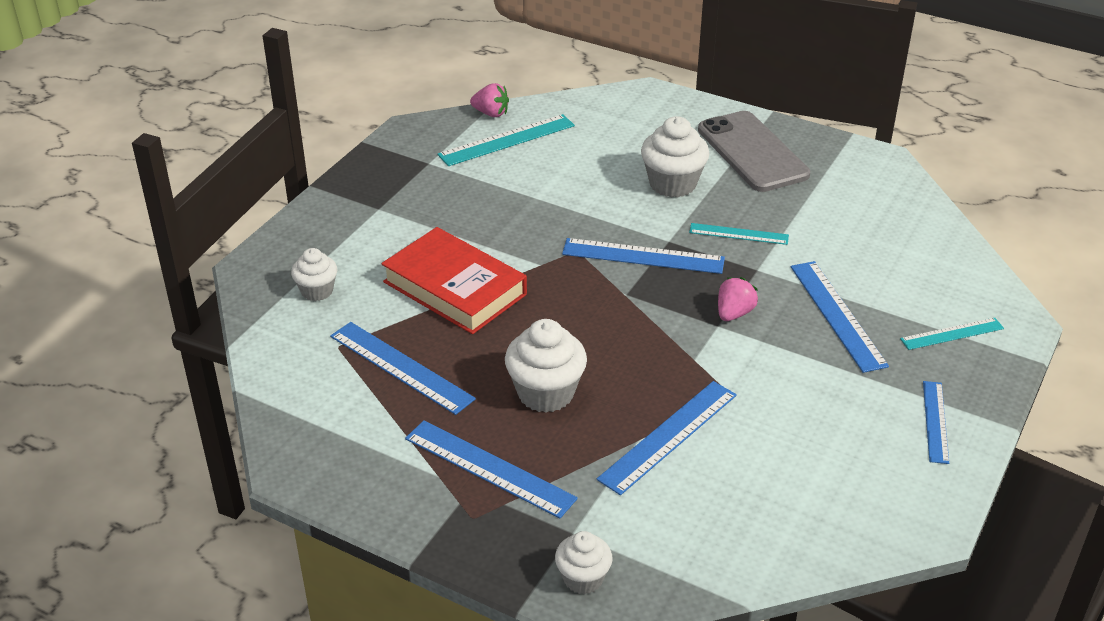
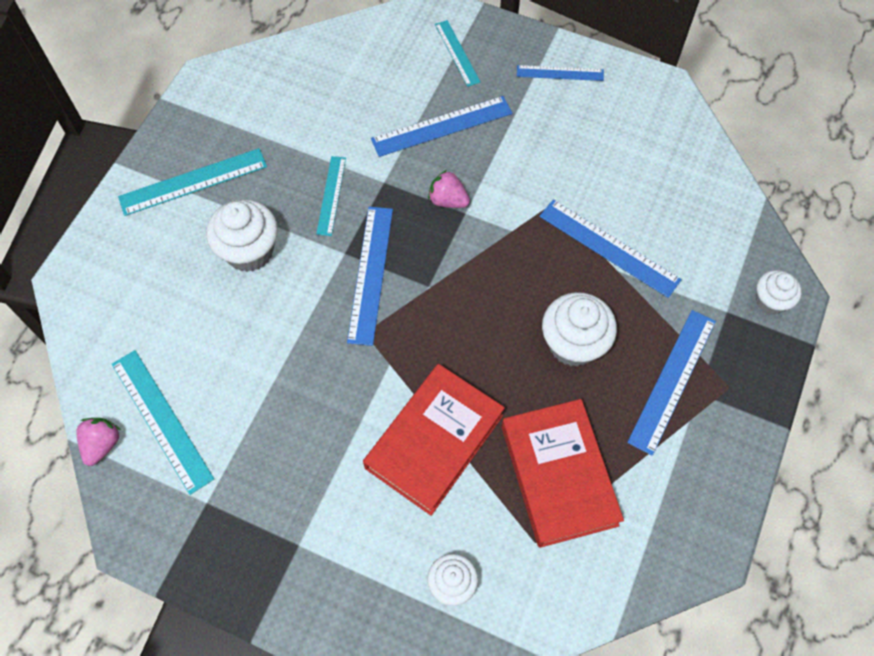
camera: 95 degrees left, 25 degrees up
blue ruler [330,322,476,415] -> red book [502,399,624,548]
grey phone [698,111,810,192] -> turquoise ruler [118,148,267,216]

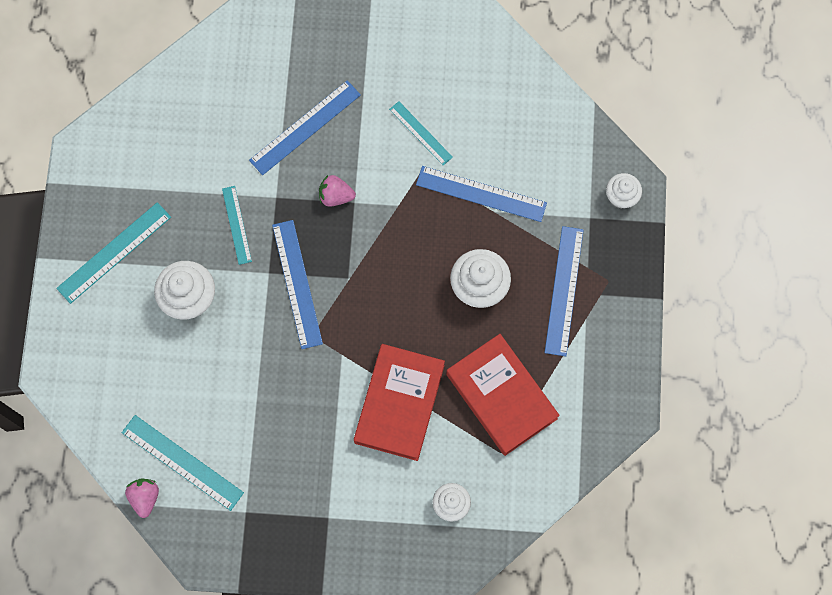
camera: 20 degrees left, 10 degrees up
turquoise ruler [435,20,480,87] -> turquoise ruler moved to [389,101,453,165]
blue ruler [517,65,604,81] -> none

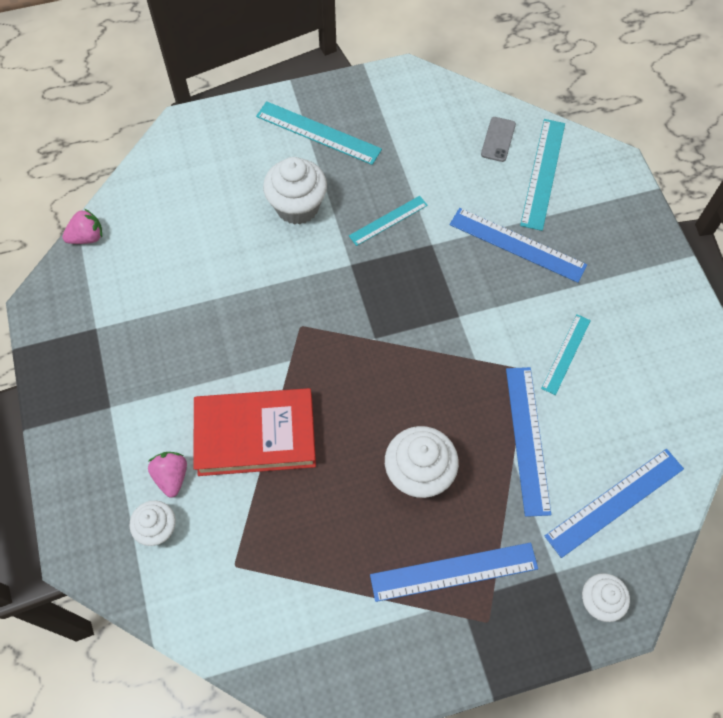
camera: 70 degrees right, 10 degrees down
turquoise ruler [122,415,244,511] -> turquoise ruler moved to [520,119,565,231]
blue ruler [272,220,323,349] -> blue ruler moved to [545,449,684,558]
pink strawberry [319,175,356,207] -> pink strawberry moved to [148,452,187,497]
red book [446,334,560,456] -> none
none -> grey phone [481,117,516,162]

